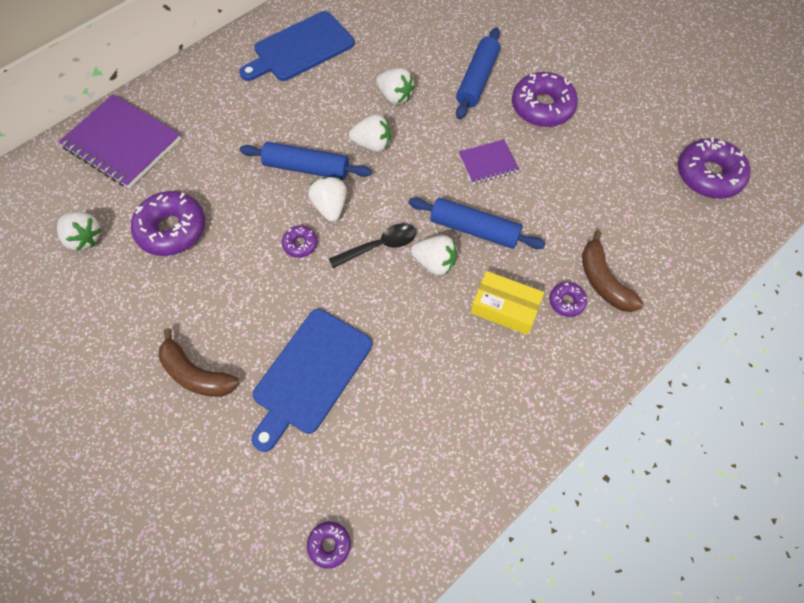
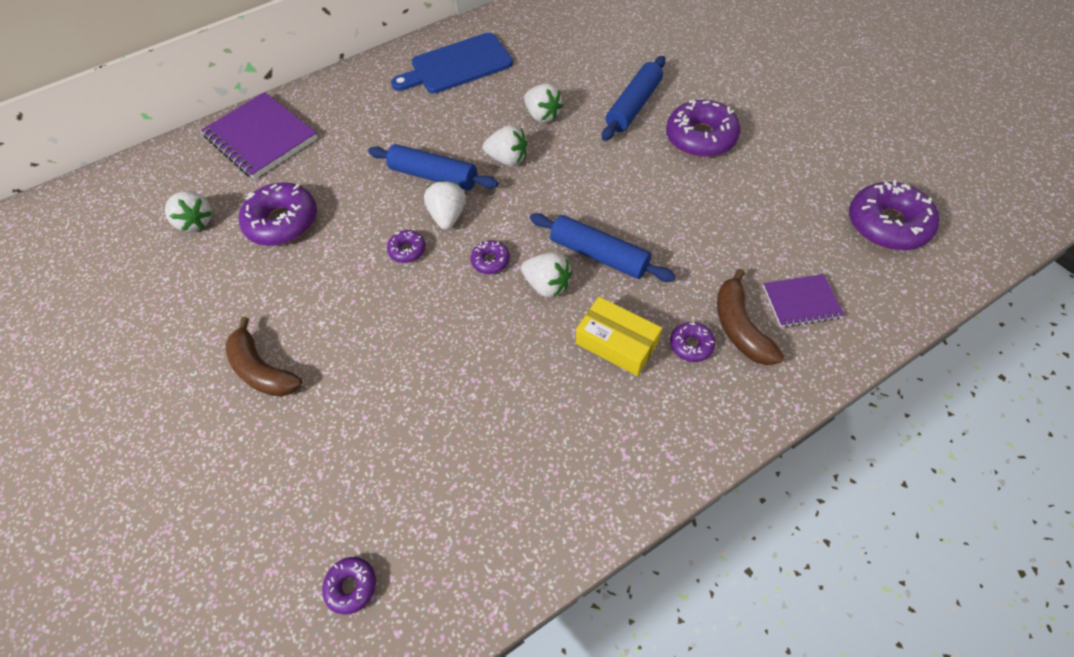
camera: 15 degrees right, 5 degrees down
blue cutting board [251,309,372,452] -> none
black spoon [329,223,416,268] -> purple donut [470,240,510,274]
purple notebook [459,140,519,184] -> purple notebook moved to [763,274,844,327]

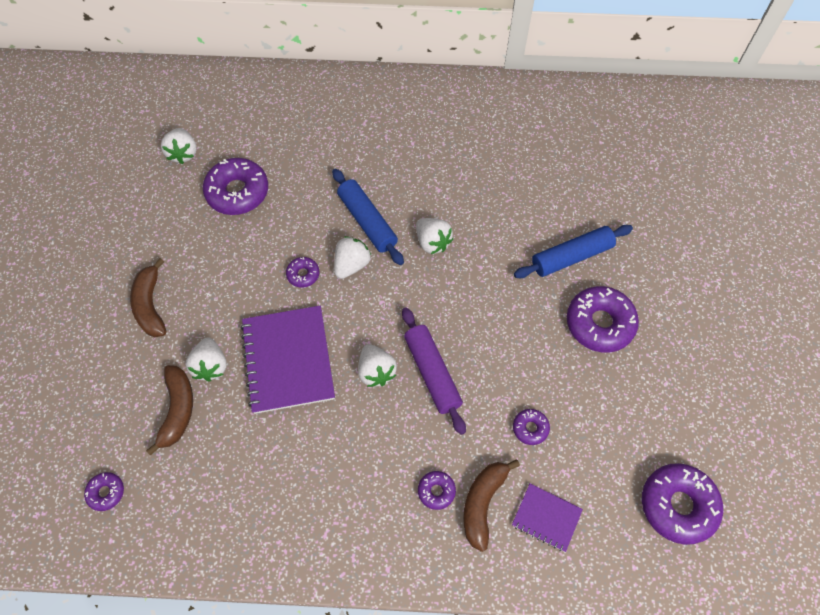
camera: 30 degrees right, 5 degrees up
purple notebook [201,92,318,179] -> purple notebook moved to [240,306,335,414]
blue cutting board [391,33,513,94] -> none
purple donut [470,240,510,274] -> purple donut moved to [513,409,550,445]
white strawberry [524,83,563,123] -> white strawberry moved to [186,337,227,382]
blue rolling pin [530,213,676,282] -> purple rolling pin [402,307,466,435]
yellow box [576,297,662,376] -> none
none -> brown banana [146,365,193,456]

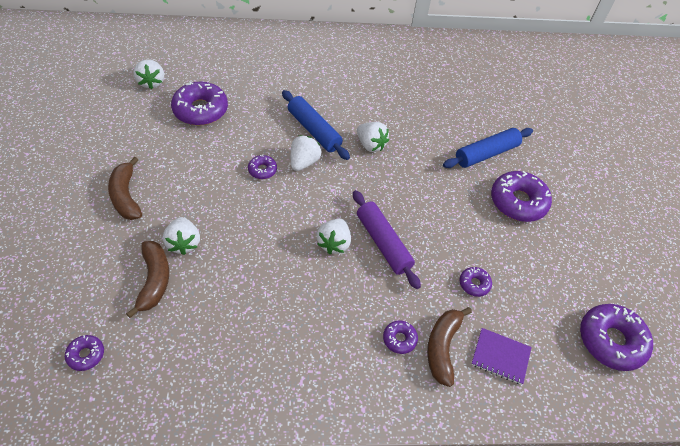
camera: 10 degrees left, 10 degrees down
purple notebook [240,306,335,414] -> none
white strawberry [358,344,397,387] -> white strawberry turned 45 degrees clockwise [317,218,351,254]

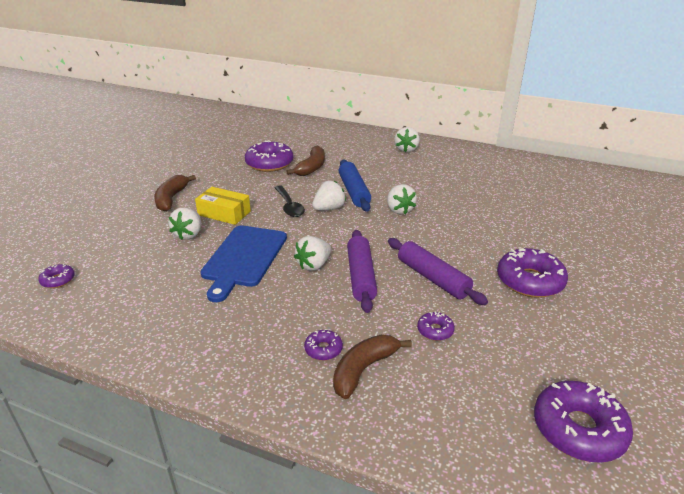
camera: 30 degrees right, 20 degrees down
brown banana [126,241,169,318] -> brown banana moved to [286,146,325,176]
white strawberry [134,59,164,89] -> white strawberry moved to [394,127,420,152]
purple donut [248,155,277,179] -> black spoon [274,185,305,217]
blue rolling pin [443,128,533,168] -> none
purple notebook [471,328,532,385] -> none
none -> yellow box [195,187,251,225]
none -> blue cutting board [200,225,287,302]
none -> purple rolling pin [388,238,488,305]

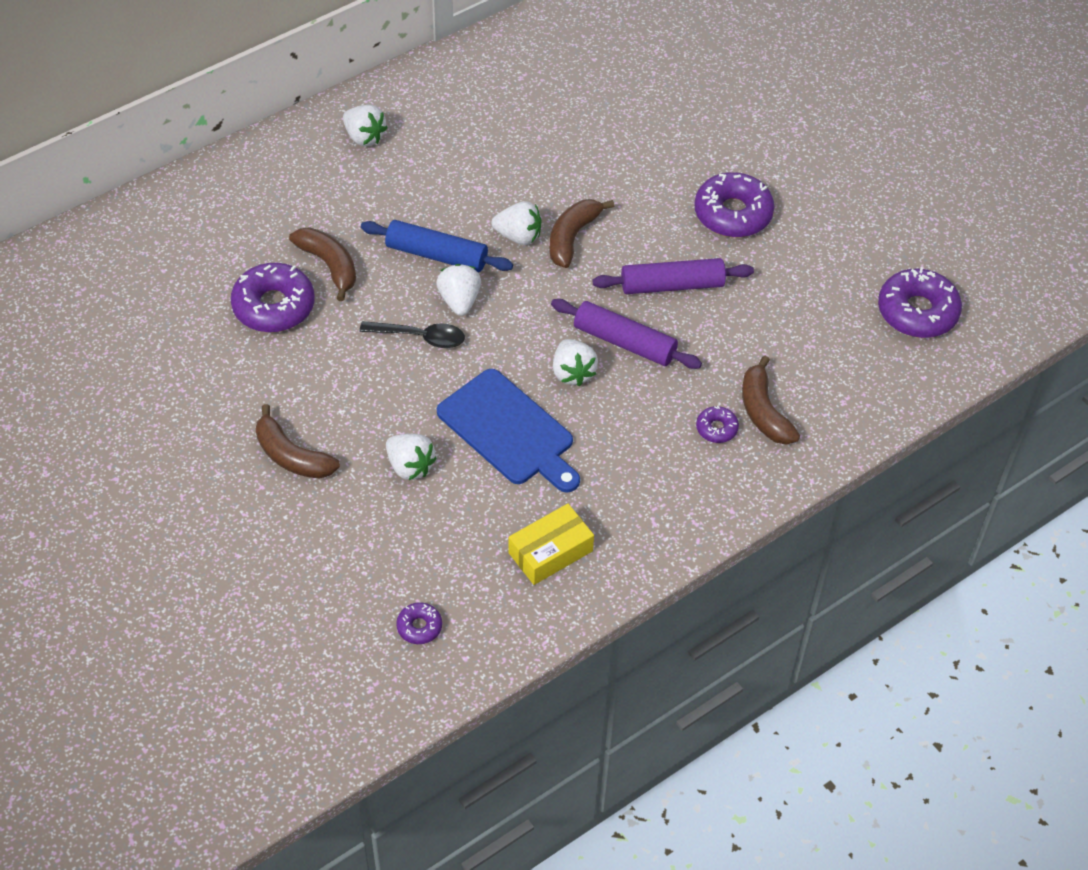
camera: 60 degrees left, 20 degrees up
yellow box [195,187,251,225] -> yellow box moved to [508,504,594,585]
purple donut [417,312,455,341] -> none
none -> brown banana [549,199,614,268]

